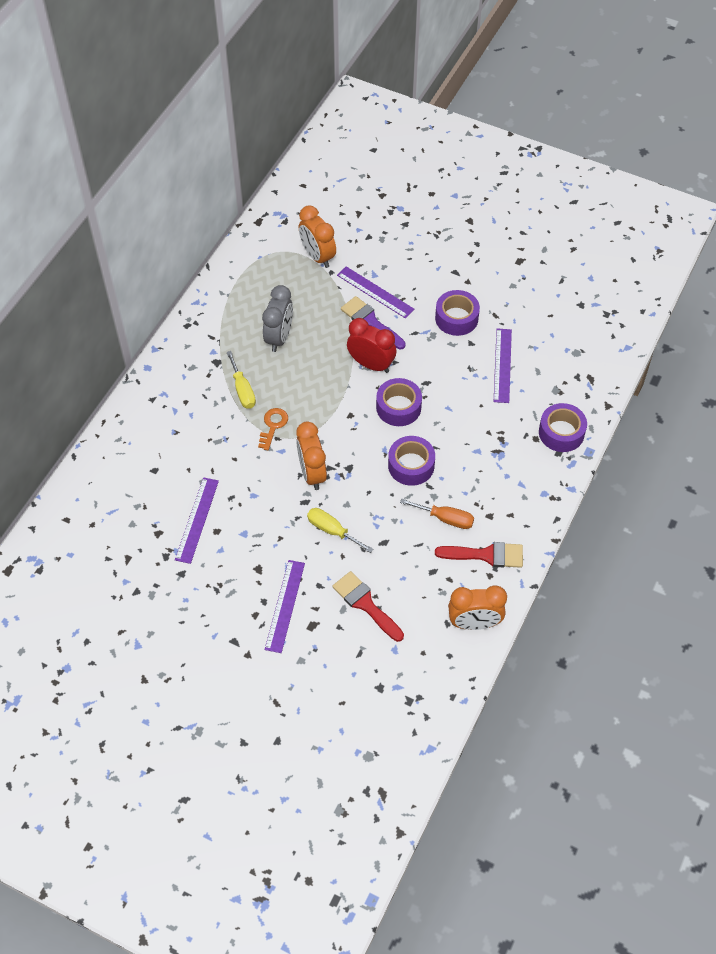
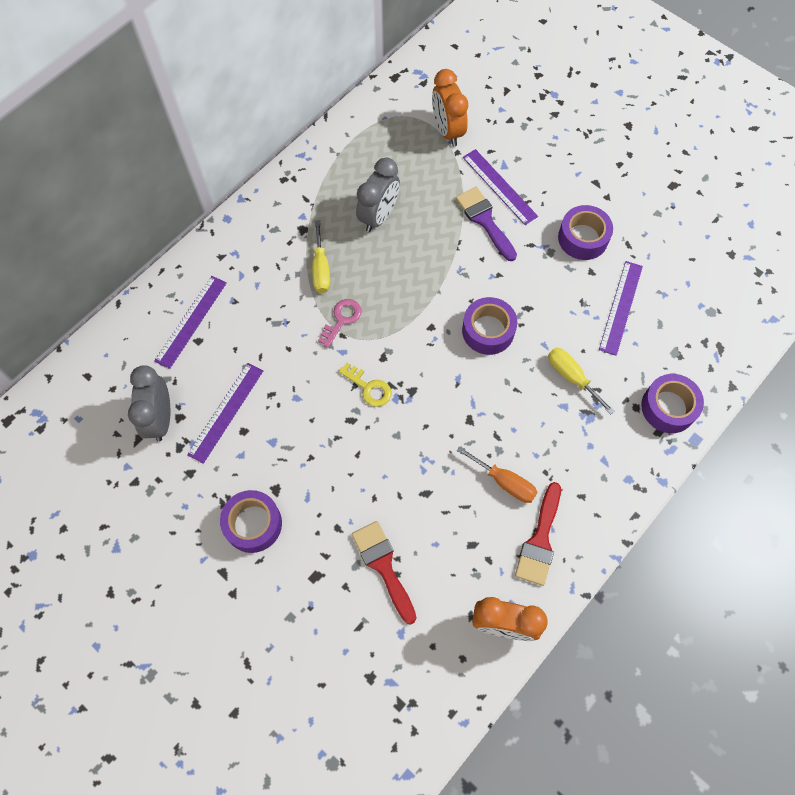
camera: 15 degrees right, 10 degrees up
orange key [258,408,288,450] -> pink key [318,299,362,348]
purple ruler [265,560,305,653] -> purple ruler moved to [154,276,227,369]
orange clock [296,422,327,490] -> yellow key [338,363,392,407]
yellow screwdriver [307,508,373,553] -> yellow screwdriver moved to [548,348,615,415]
red clock [347,318,397,373] -> none
purple tape [388,436,435,486] -> purple tape moved to [220,490,282,553]
red brush [435,542,523,568] -> red brush turned 90 degrees clockwise [515,482,561,586]
none -> grey clock [128,366,170,442]

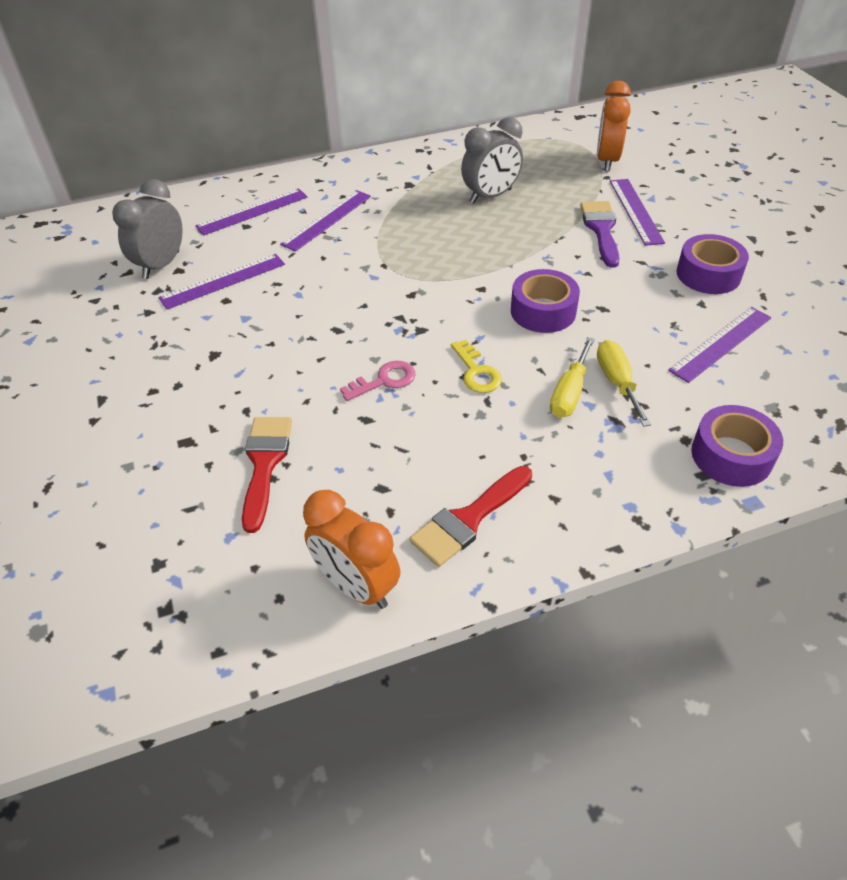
camera: 30 degrees right, 20 degrees down
purple tape [220,490,282,553] -> none
yellow screwdriver [312,220,330,293] -> yellow screwdriver moved to [550,337,595,418]
pink key [318,299,362,348] -> pink key moved to [340,361,416,401]
yellow key [338,363,392,407] -> yellow key moved to [451,340,502,393]
orange screwdriver [457,446,538,503] -> none
none -> purple ruler [280,190,371,252]

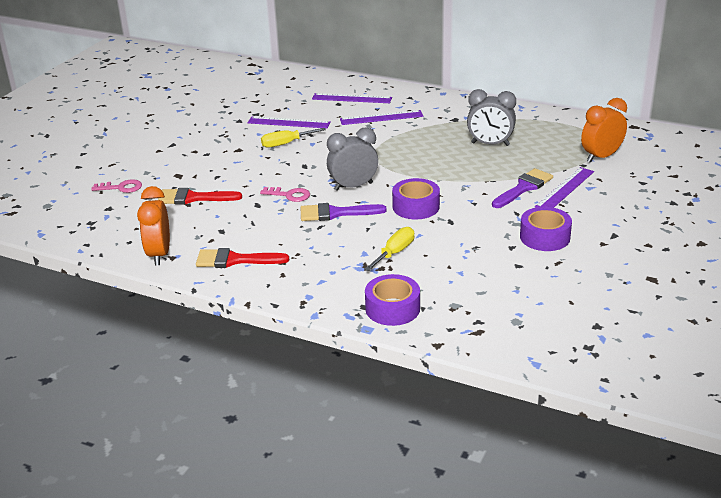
camera: 45 degrees right, 15 degrees down
grey clock [112,179,183,279] -> grey clock moved to [327,128,378,191]
red brush [242,417,292,533] -> red brush turned 135 degrees counterclockwise [158,188,242,205]
yellow key [451,340,502,393] -> purple brush [301,203,387,221]
yellow screwdriver [550,337,595,418] -> yellow screwdriver moved to [261,128,326,148]
purple ruler [668,307,771,383] -> none
none -> pink key [91,179,142,193]

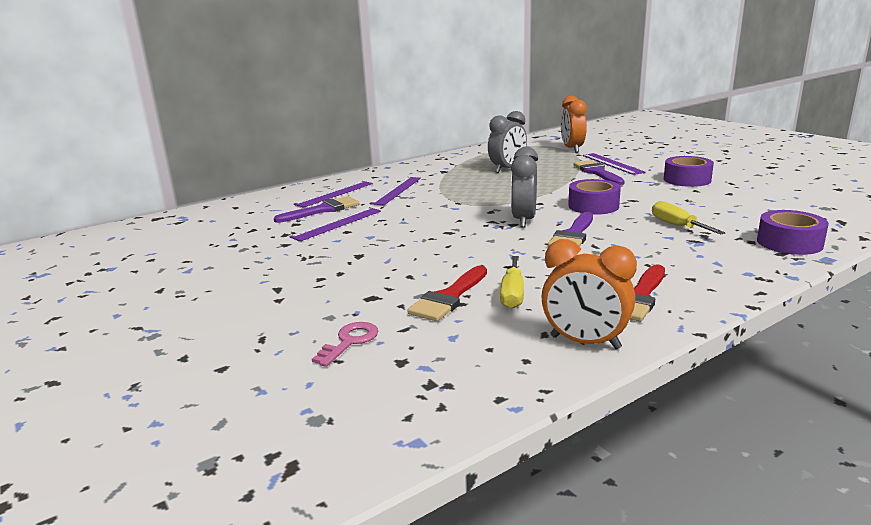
camera: 60 degrees left, 10 degrees down
pink key [260,187,310,202] -> none
yellow screwdriver [261,128,326,148] -> yellow screwdriver moved to [500,256,524,309]
none -> purple brush [274,196,359,223]

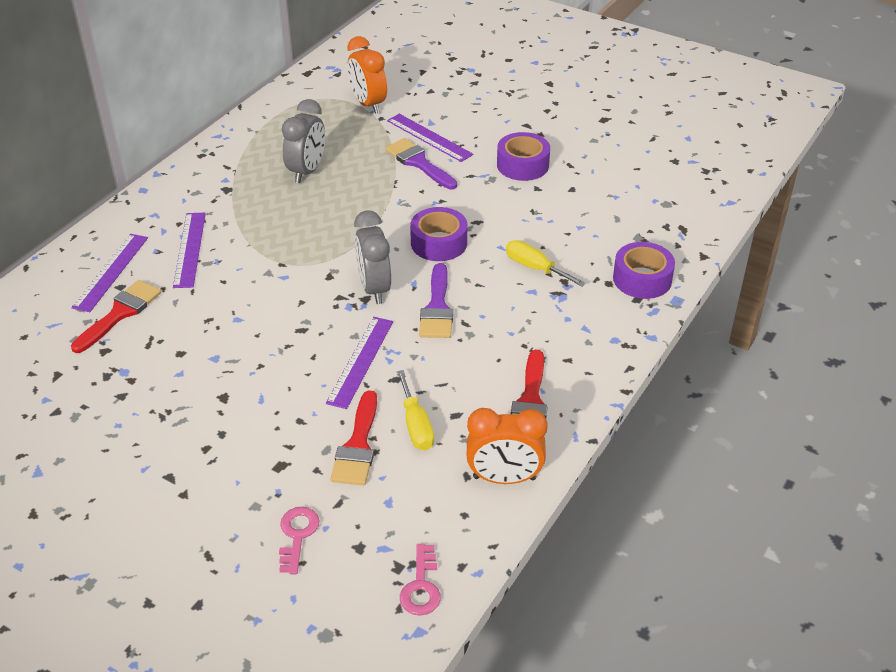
camera: 25 degrees left, 20 degrees up
purple brush [274,196,359,223] -> red brush [71,280,161,353]
purple ruler [289,207,381,241] -> purple ruler moved to [326,317,393,409]
none -> pink key [400,544,441,615]

